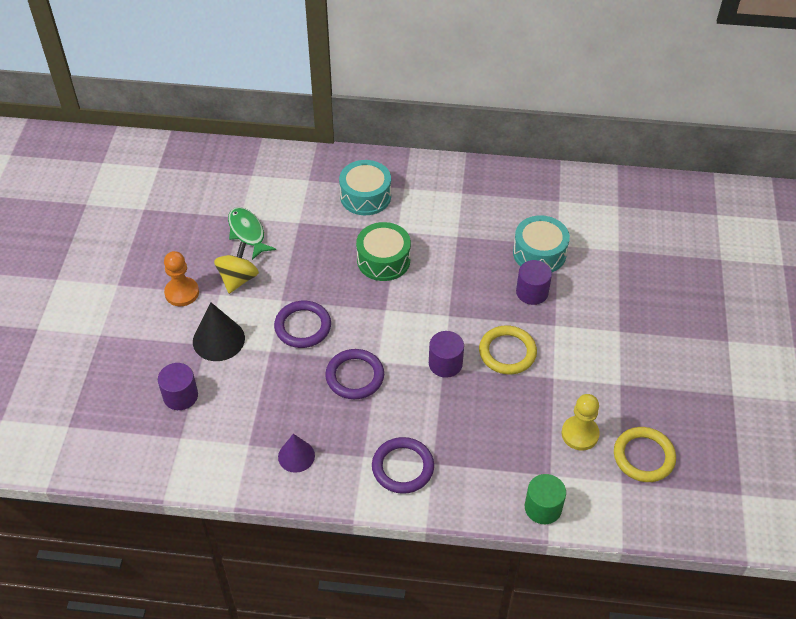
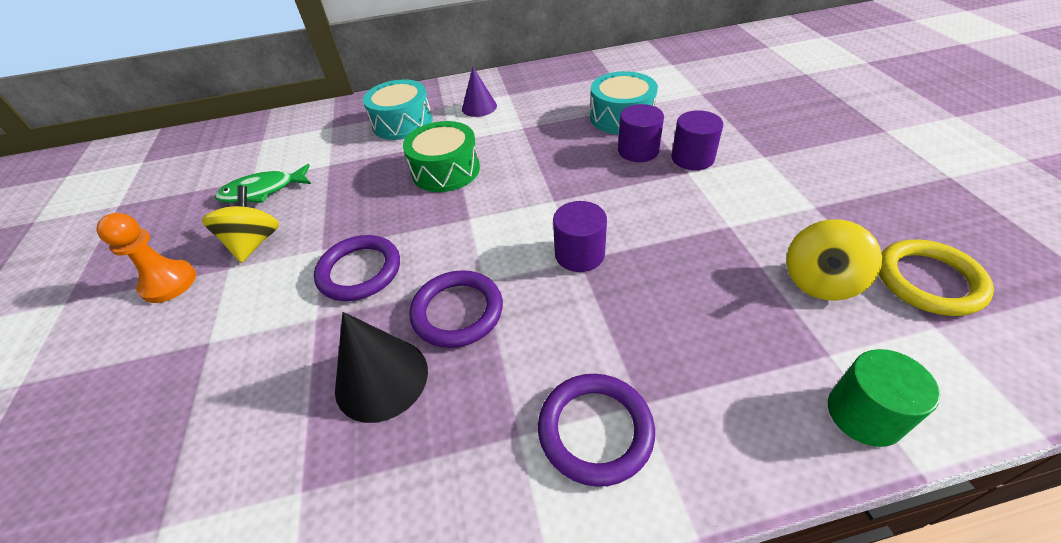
camera: 15 degrees left, 5 degrees down
purple cylinder [158,363,198,410] -> purple cylinder moved to [671,110,723,170]
black cone [193,302,245,361] -> black cone moved to [335,312,428,423]
green fish [228,207,276,260] -> green fish turned 60 degrees counterclockwise [214,164,311,203]
purple cone [278,434,315,473] -> purple cone moved to [462,67,497,117]
yellow ring [479,325,537,374] -> none
yellow pawn [561,394,600,450] -> yellow spinning top [786,219,882,301]

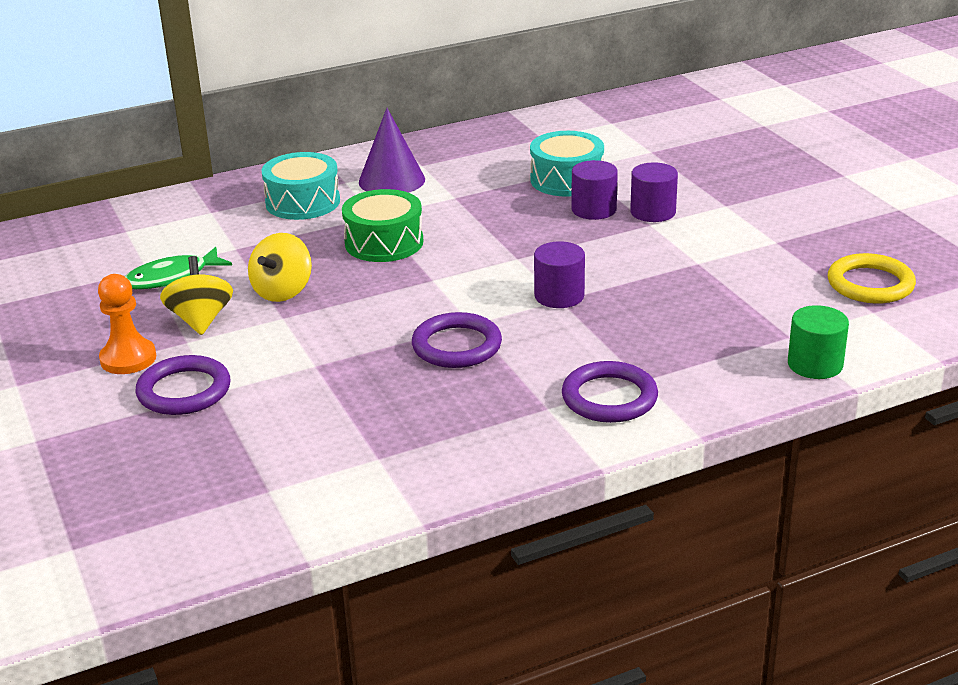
camera: 15 degrees left, 15 degrees down
purple ring [314,235,400,301] -> purple ring moved to [135,355,230,415]
black cone [335,312,428,423] -> none
purple cone [462,67,497,117] -> purple cone [359,108,425,193], size x1.53
yellow spinning top [786,219,882,301] -> yellow spinning top moved to [248,233,312,302]

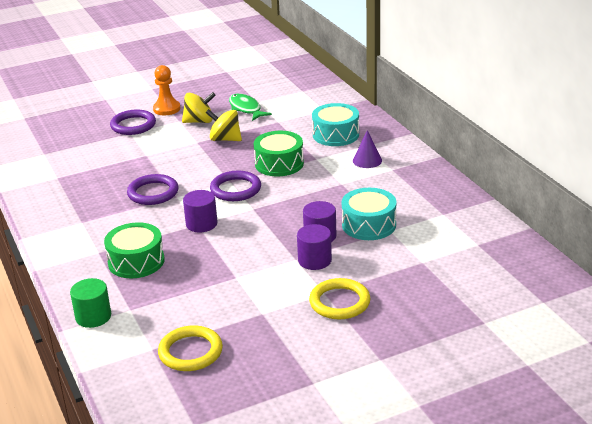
camera: 90 degrees right, 0 degrees up
purple cone [359,108,425,193] -> purple cone [353,130,382,168], size x0.66
purple ring [562,361,658,423] -> purple ring moved to [210,171,261,201]
none -> green drum [104,222,164,278]
none -> yellow ring [309,278,371,320]

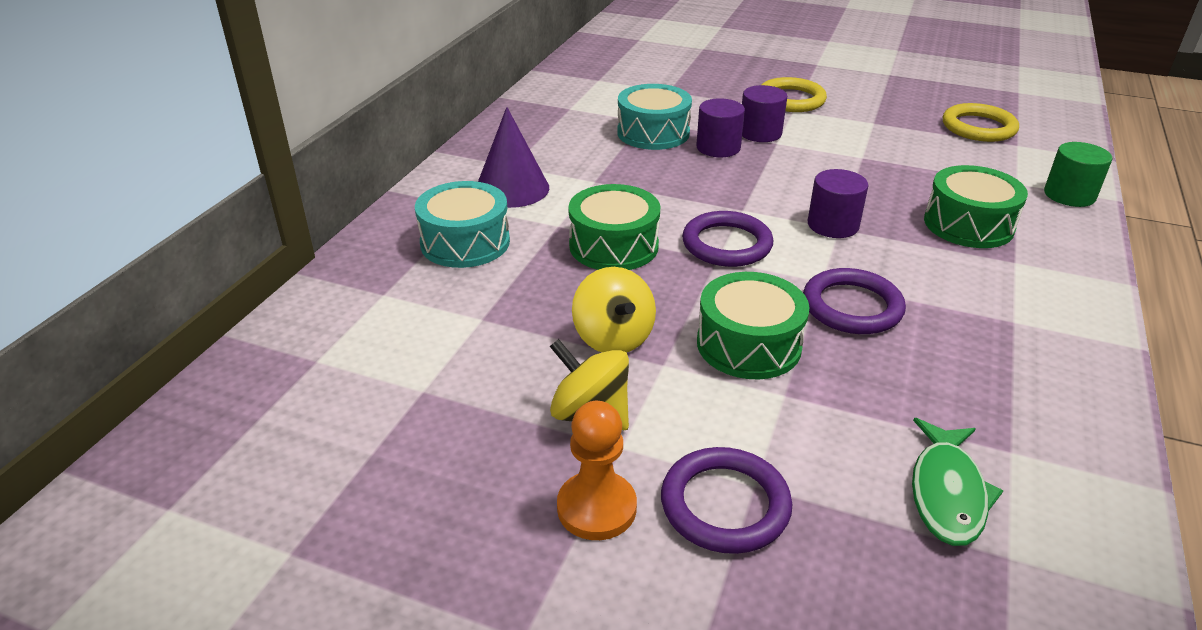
camera: 135 degrees left, 5 degrees up
green fish [229,94,272,121] -> green fish moved to [912,418,1004,546]
purple cone [353,130,382,168] -> purple cone [478,107,549,208], size x1.53
none -> green drum [697,272,810,380]

